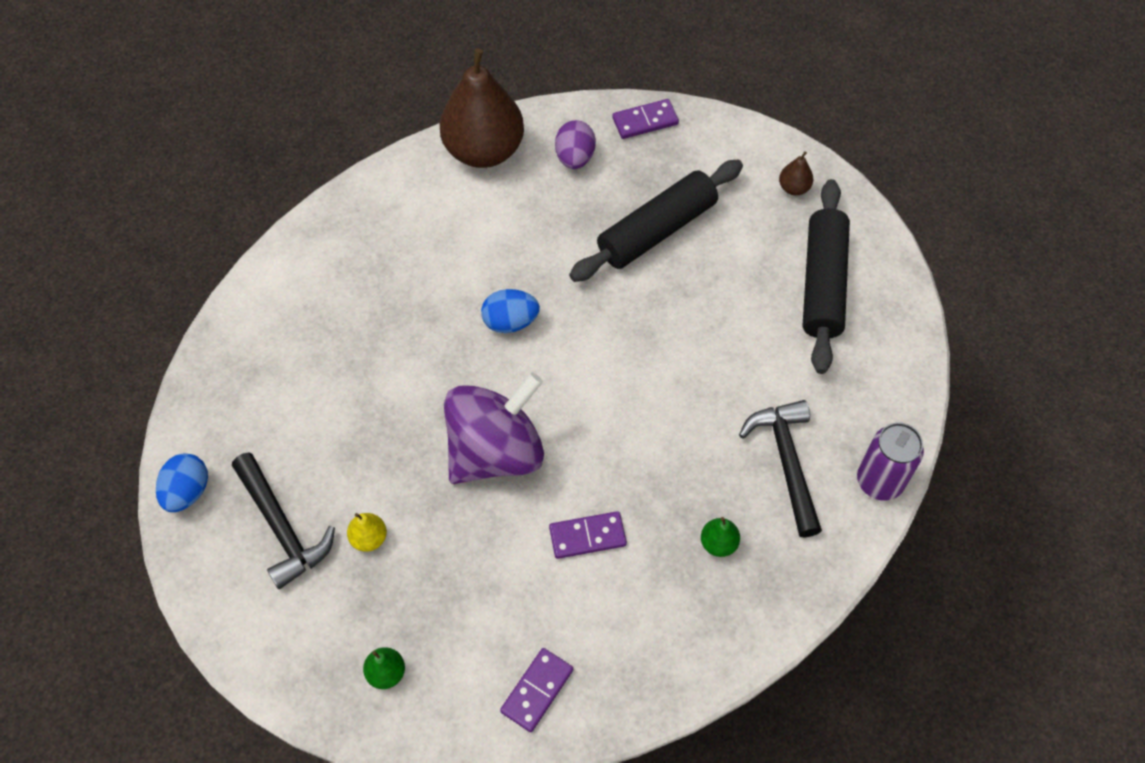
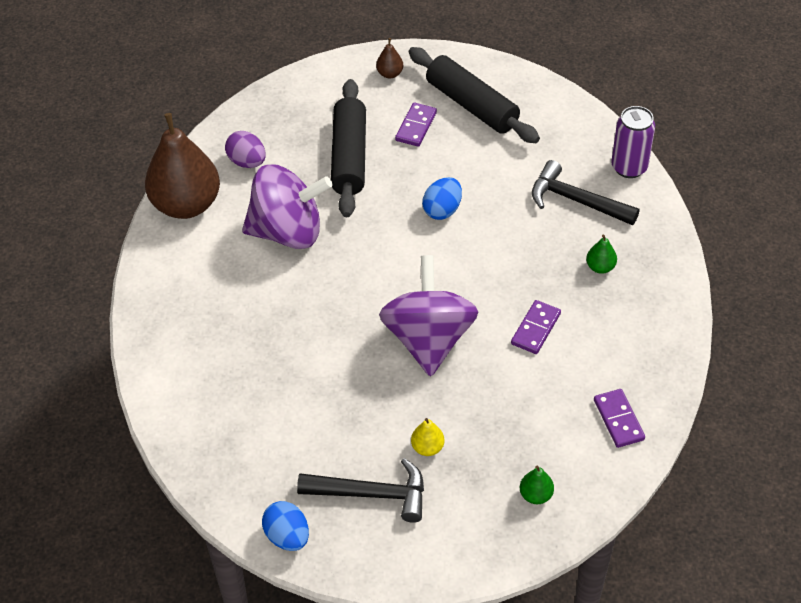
camera: 50 degrees left, 10 degrees down
blue egg [481,289,540,333] -> blue egg moved to [422,177,462,220]
purple domino [612,99,679,139] -> purple domino moved to [395,102,437,147]
none -> purple spinning top [242,164,332,249]

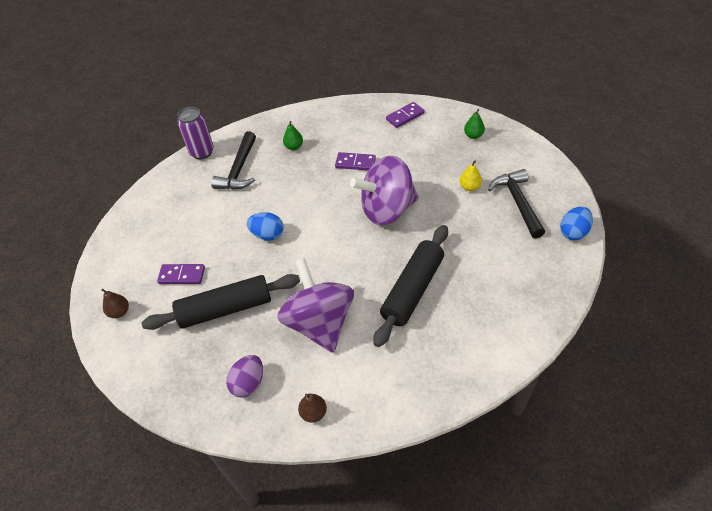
camera: 105 degrees left, 0 degrees up
brown pear [145,113,220,219] -> brown pear [298,393,327,423], size x0.40
black rolling pin [409,47,540,143] -> black rolling pin moved to [373,225,448,347]

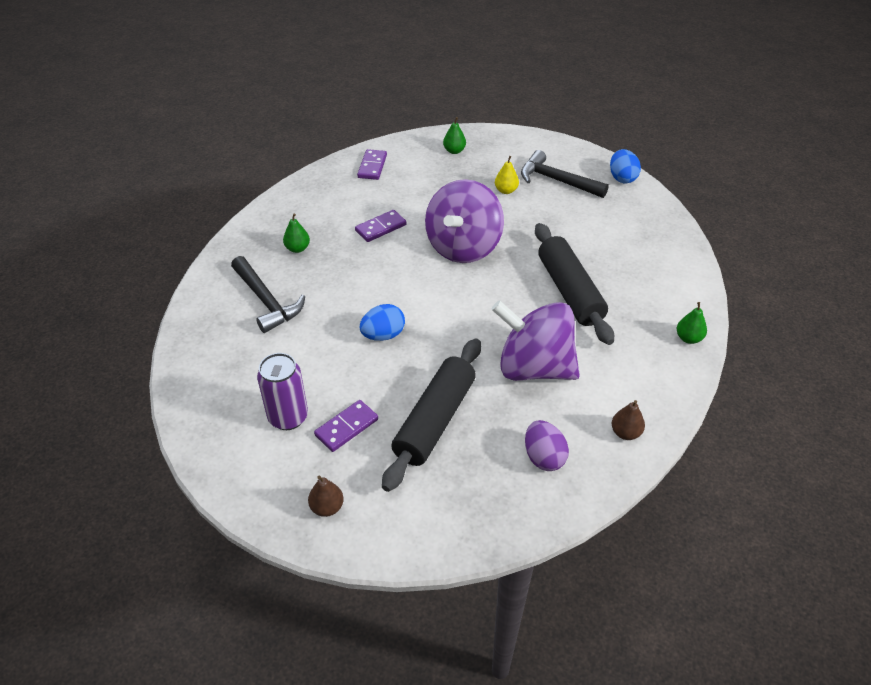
camera: 50 degrees left, 5 degrees down
purple can [177,107,214,159] -> purple can moved to [257,353,308,430]
none -> green pear [677,302,707,344]

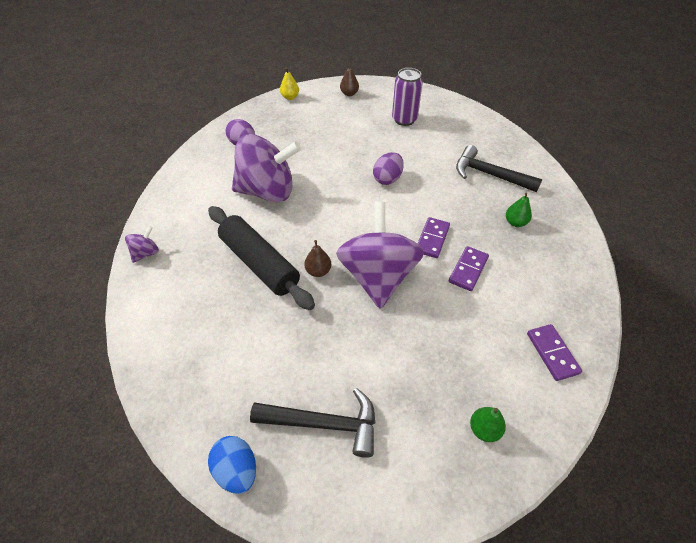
camera: 155 degrees right, 5 degrees up
purple domino [314,400,378,452] -> purple domino moved to [417,217,450,258]
blue egg [360,304,405,341] -> purple egg [373,152,404,185]
black rolling pin [382,339,481,492] -> none
yellow pear [495,156,519,194] -> yellow pear moved to [280,68,299,100]
brown pear [612,400,645,440] -> brown pear moved to [304,240,332,277]
green pear [677,302,707,344] -> purple spinning top [125,226,159,263]

